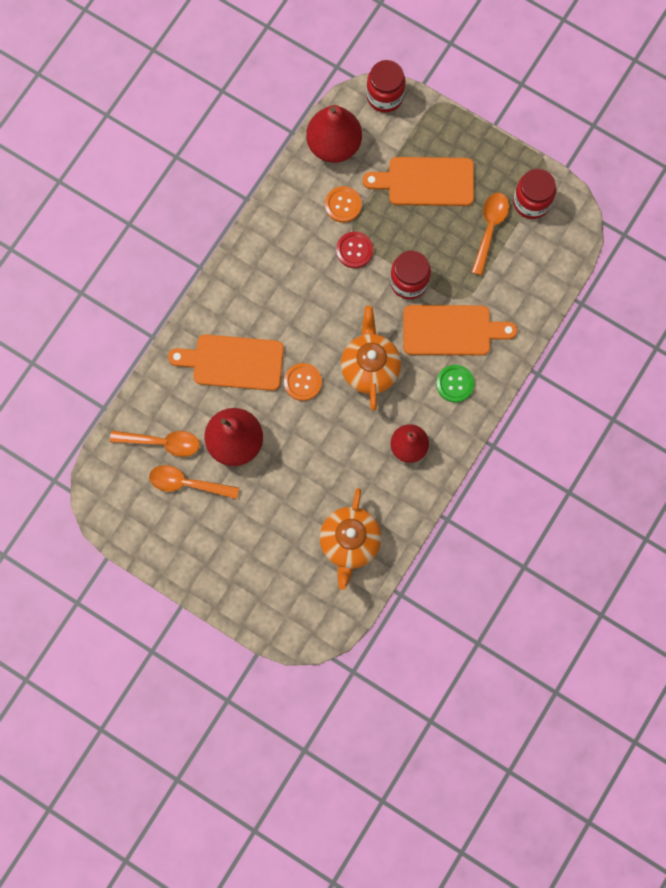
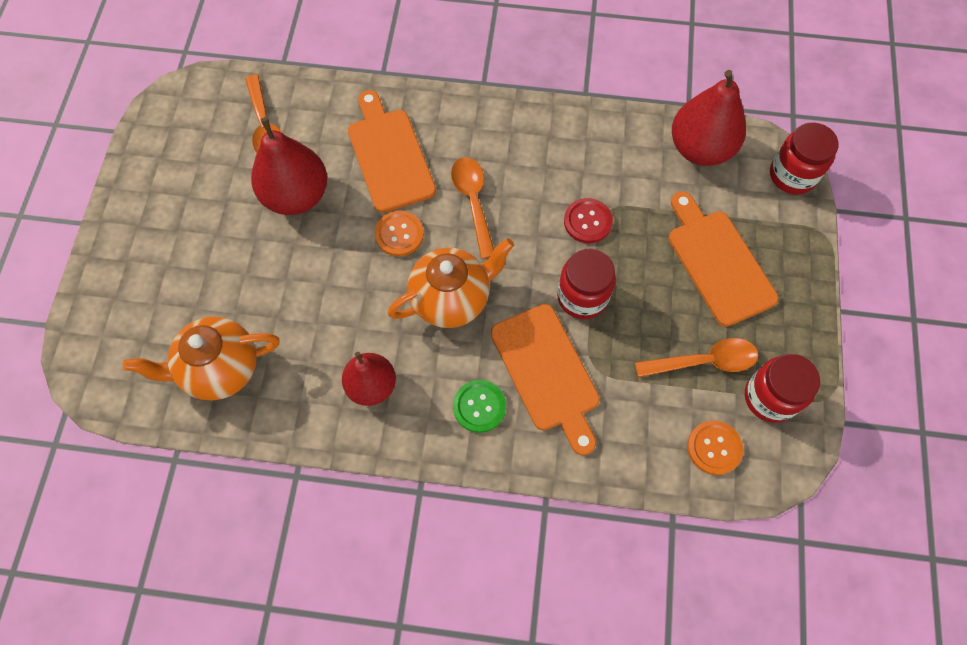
camera: 65 degrees right, 10 degrees down
orange spoon [149,465,239,499] -> orange spoon moved to [451,157,494,259]
orange button [325,186,362,223] -> orange button moved to [687,420,743,475]

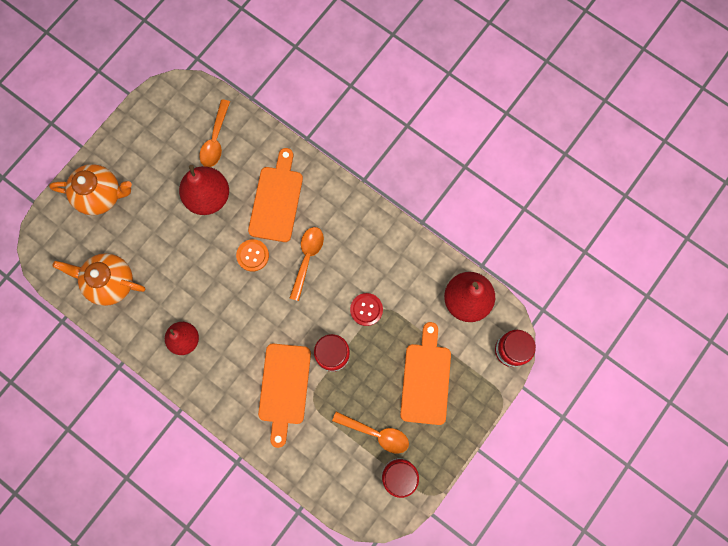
camera: 30 degrees right, 10 degrees up
orange teapot [388,238,514,328] -> orange teapot moved to [49,164,132,215]
green button [453,380,506,433] -> none
orange button [687,420,743,475] -> none

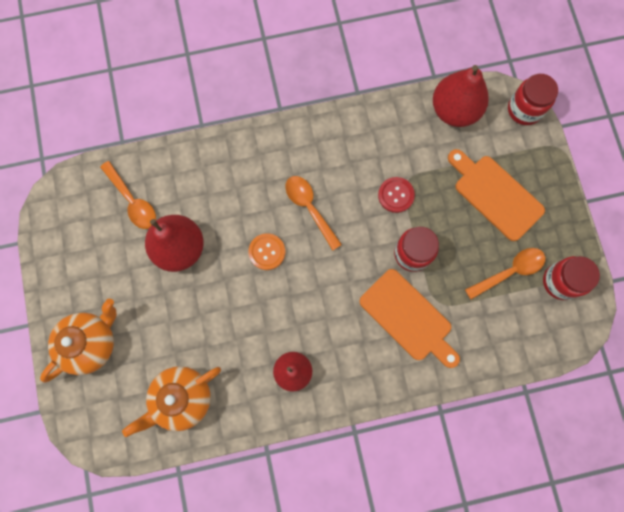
camera: 50 degrees left, 0 degrees up
orange cutting board [248,148,303,242] -> none

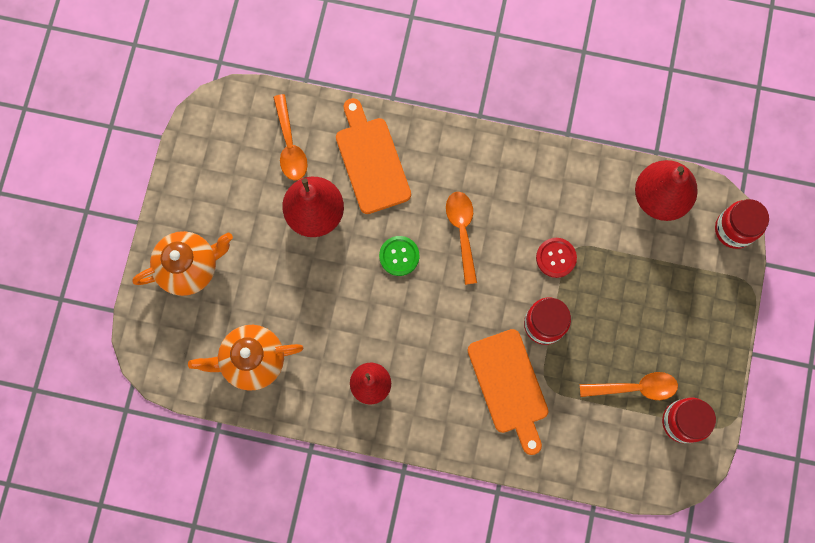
camera: 25 degrees right, 0 degrees up
orange button [248,233,285,270] -> green button [379,236,419,276]
orange cutting board [448,149,545,241] -> orange cutting board moved to [336,98,411,214]

